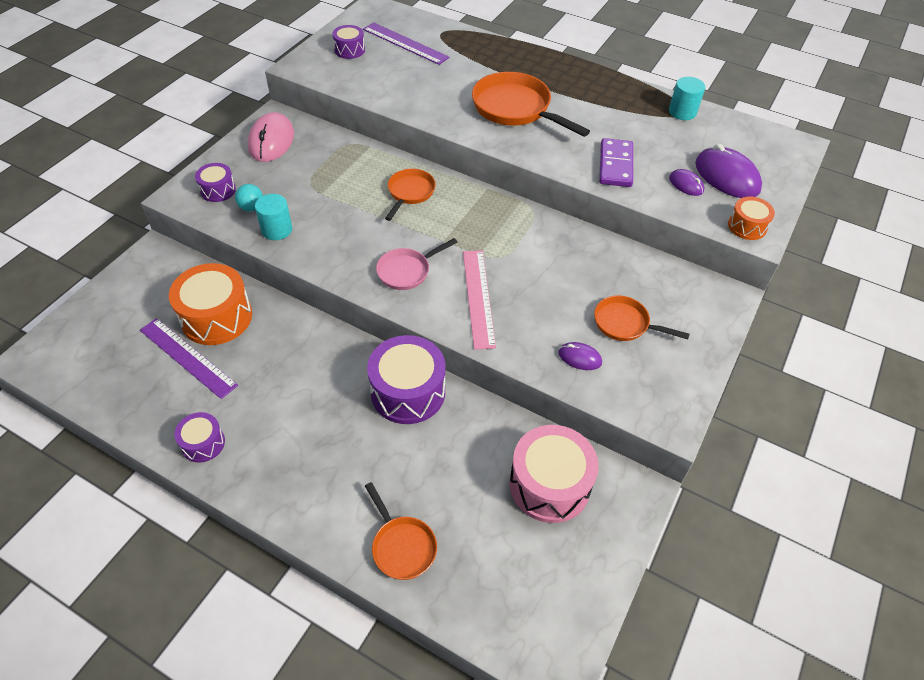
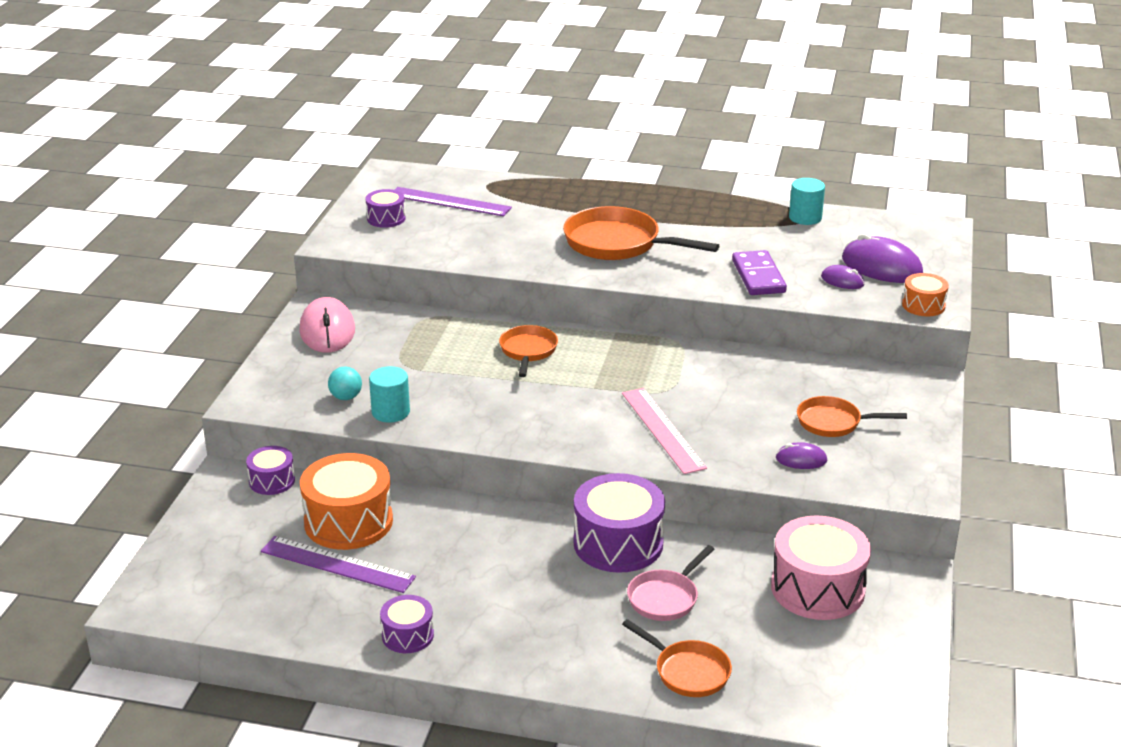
camera: 15 degrees left, 20 degrees down
purple drum [195,163,236,202] -> purple drum moved to [246,446,295,495]
pink pan [376,238,457,290] -> pink pan moved to [627,545,714,621]

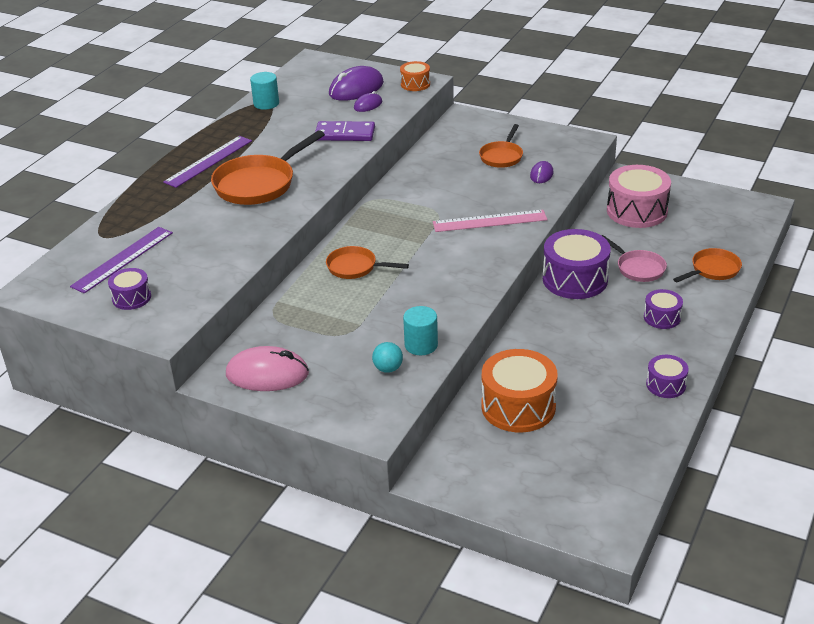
camera: 75 degrees left, 5 degrees up
purple drum [246,446,295,495] -> purple drum moved to [644,289,683,329]
purple ruler [261,536,416,593] -> purple ruler moved to [163,136,252,188]

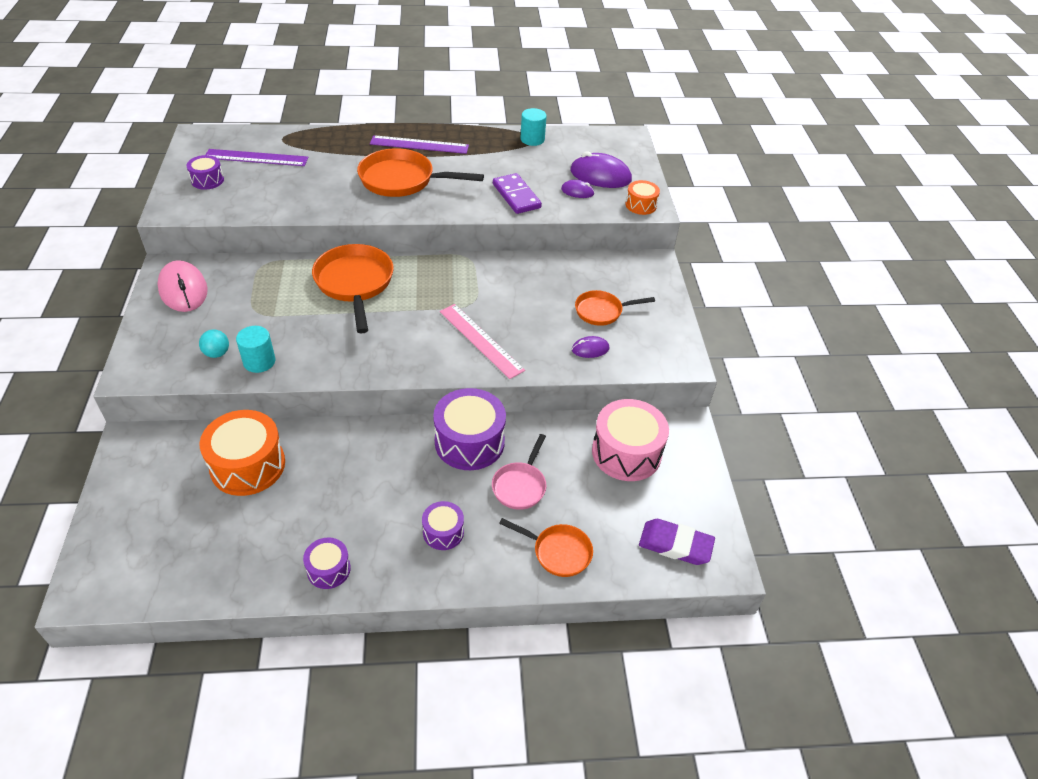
camera: 55 degrees right, 10 degrees up
orange pan [326,246,409,279] -> orange pan [312,244,394,334], size x1.72
none -> purple eraser [639,519,715,565]

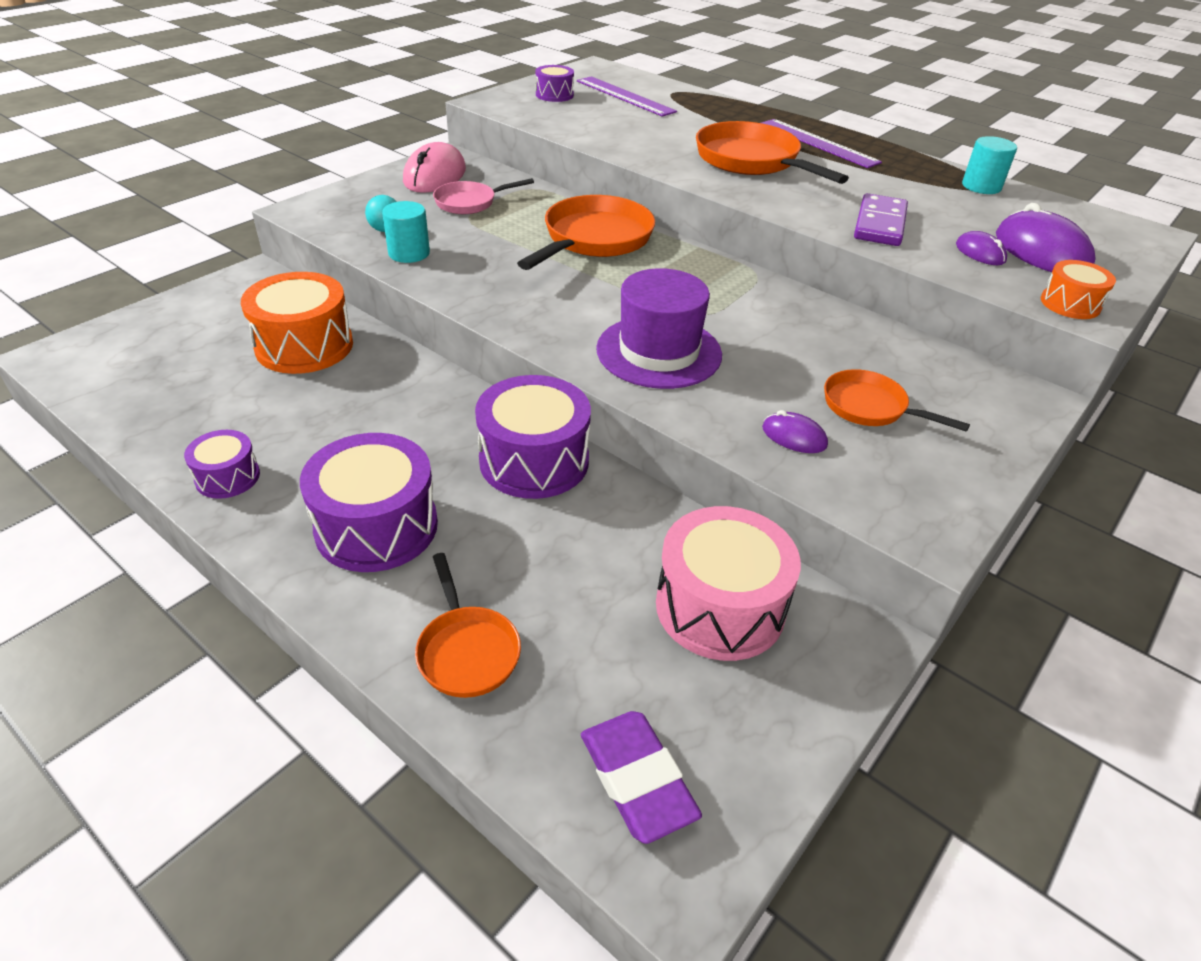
camera: 45 degrees right, 5 degrees down
purple drum [422,501,464,550] -> purple drum [300,433,438,572], size x1.87
pink ruler [440,304,525,379] -> purple hat [596,268,722,389]
pink pan [492,434,546,510] -> pink pan moved to [433,178,534,214]

